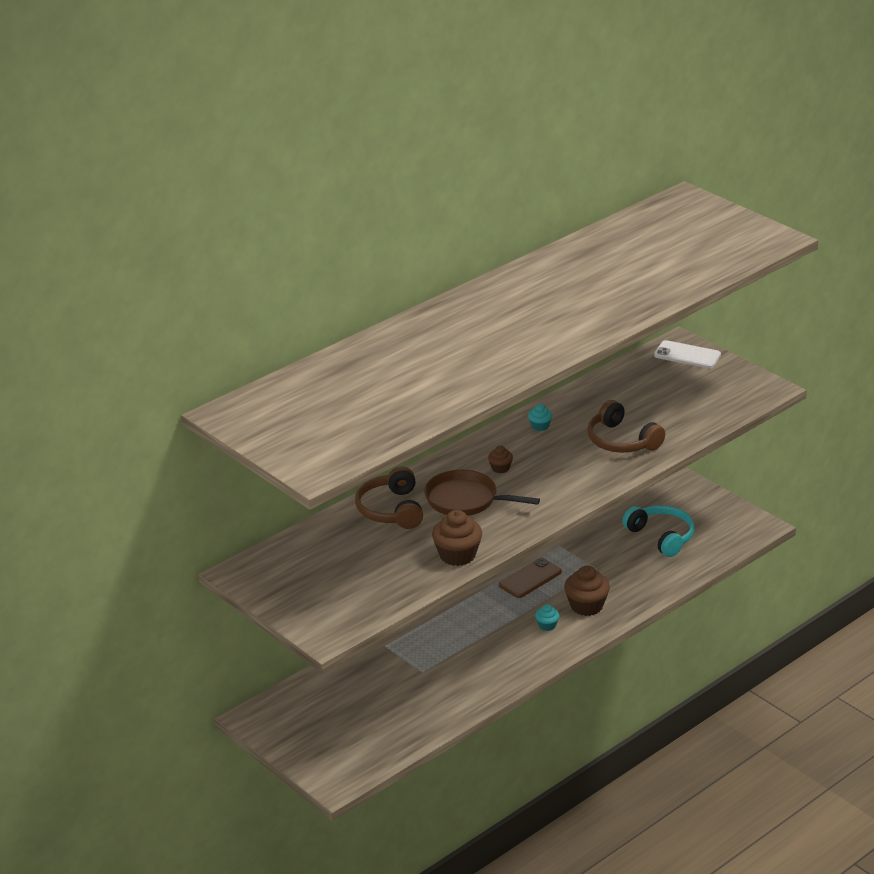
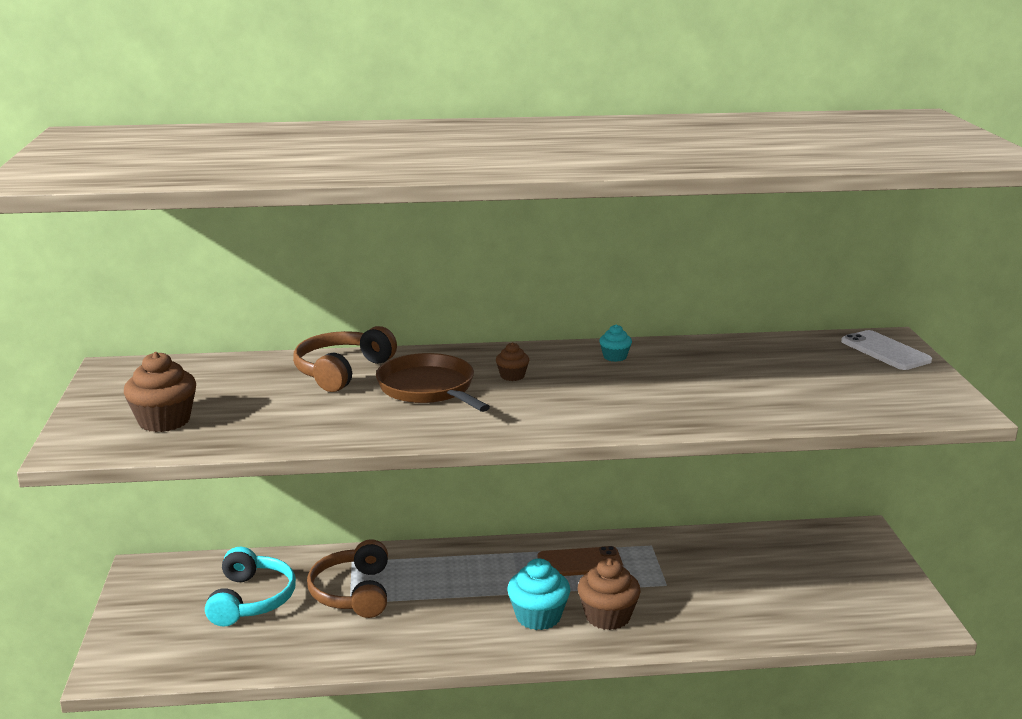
camera: 35 degrees right, 10 degrees down
brown cupcake [432,510,482,566] -> brown cupcake moved to [124,352,196,432]
turquoise cupcake [535,604,559,631] -> turquoise cupcake [507,558,570,630], size x1.90
brown headphones [587,400,665,453] -> brown headphones moved to [307,539,388,618]
turquoise headphones [623,505,695,557] -> turquoise headphones moved to [205,547,296,627]

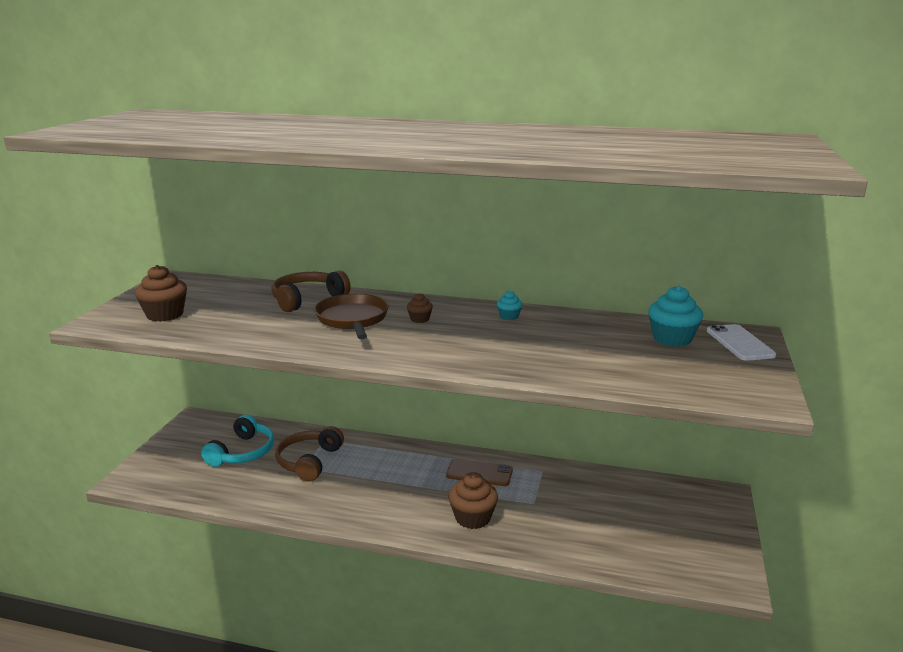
camera: 20 degrees right, 0 degrees up
turquoise cupcake [507,558,570,630] -> turquoise cupcake moved to [648,286,703,347]

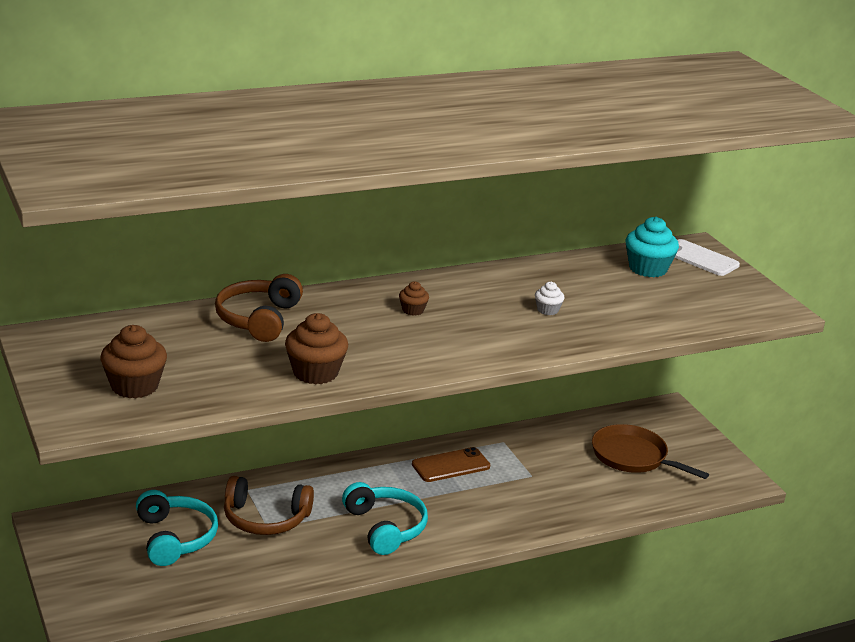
camera: 40 degrees left, 5 degrees up
brown headphones [275,426,344,481] -> brown headphones turned 60 degrees counterclockwise [224,476,314,535]
brown pan [314,294,389,339] -> brown pan moved to [592,424,709,479]
brown cupcake [448,472,498,529] -> brown cupcake moved to [285,313,348,385]
turquoise cupcake [497,291,523,320] -> none
none -> turquoise headphones [342,482,428,555]
none -> white cupcake [535,282,564,315]

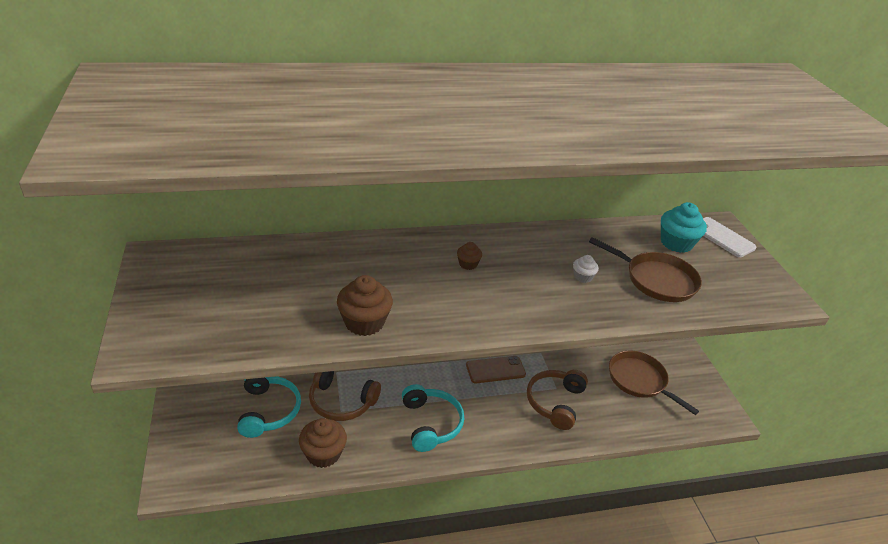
camera: 10 degrees right, 10 degrees up
brown cupcake [100,325,167,399] -> brown cupcake moved to [299,418,347,468]
brown headphones [215,274,303,342] -> brown headphones moved to [527,370,588,430]
none -> brown pan [589,237,702,302]

